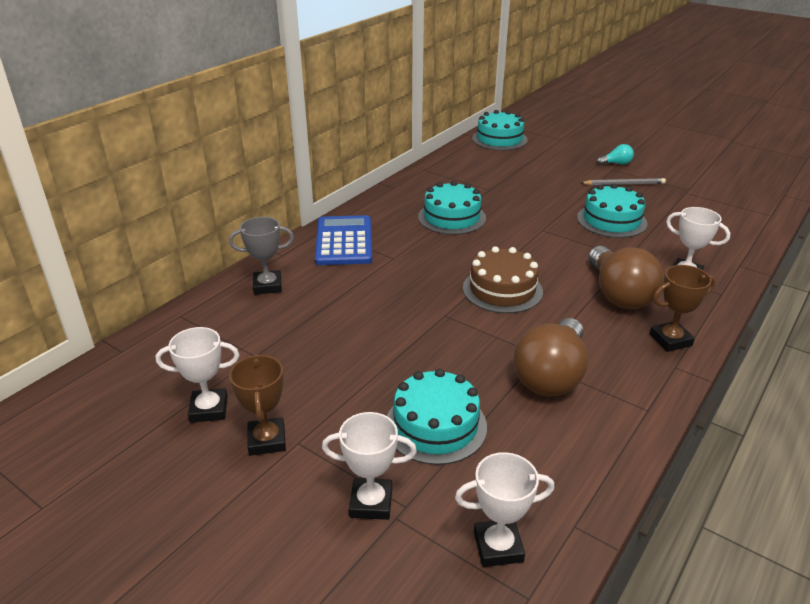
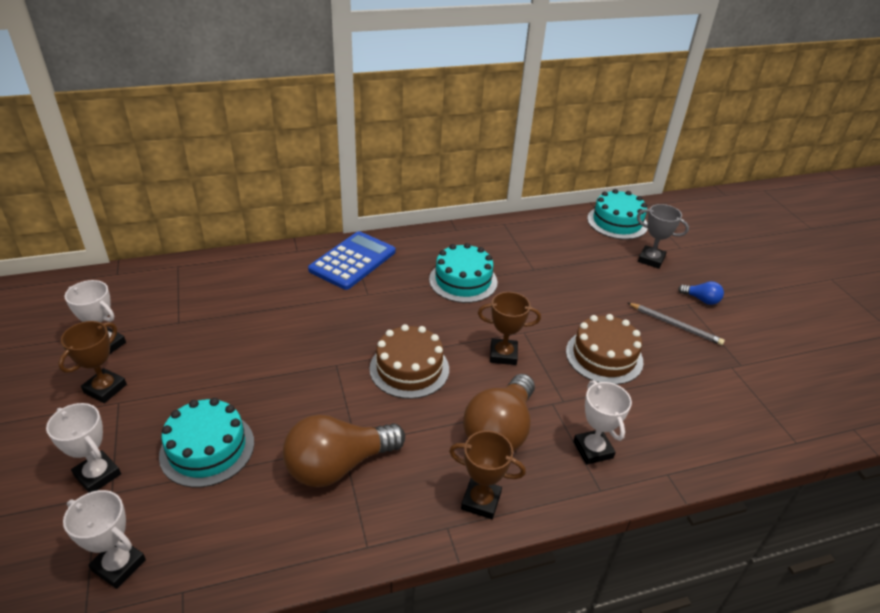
camera: 35 degrees right, 5 degrees up
grey trophy [229,217,294,295] -> grey trophy moved to [637,204,689,269]
turquoise cake [577,184,648,238] -> brown cake [566,314,644,385]
turquoise light bulb [597,144,634,165] -> blue light bulb [678,281,724,305]
none -> brown trophy [478,292,541,365]

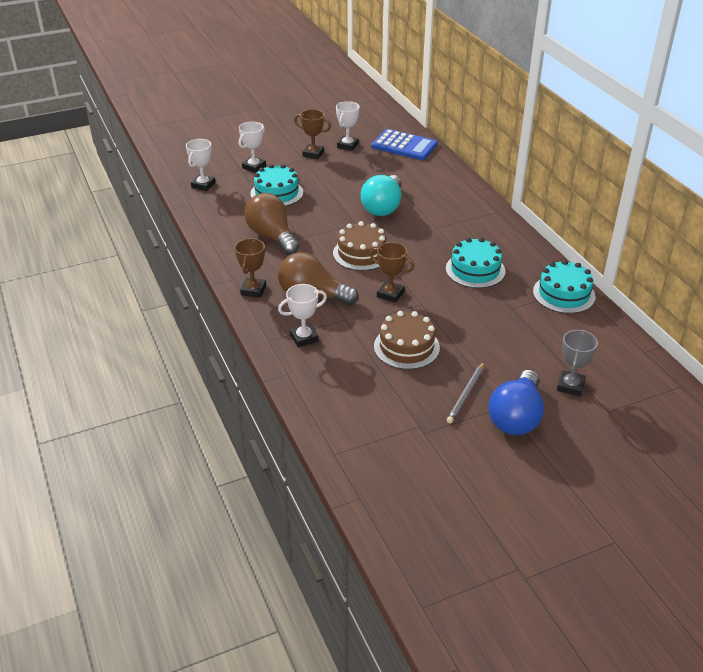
camera: 85 degrees right, 0 degrees up
blue calculator [308,231,395,290] -> blue calculator moved to [371,129,438,160]
brown trophy [478,292,541,365] -> brown trophy turned 60 degrees counterclockwise [370,242,414,303]
turquoise cake [587,189,648,240] -> turquoise cake moved to [533,260,596,314]
blue light bulb [678,281,724,305] -> blue light bulb [488,370,544,435], size x2.19
none -> turquoise light bulb [361,175,401,216]

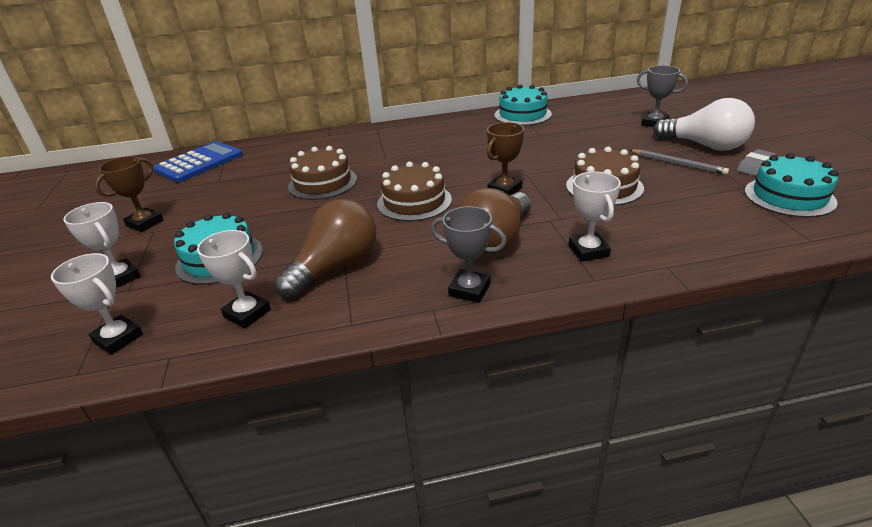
camera: 75 degrees left, 5 degrees down
brown trophy [235,238,266,298] -> grey trophy [431,206,506,303]
brown light bulb [245,193,299,255] -> brown light bulb turned 150 degrees clockwise [274,199,377,299]
white trophy [336,101,360,151] -> white trophy moved to [197,230,271,328]
turquoise light bulb [361,175,401,216] -> brown cake [288,146,357,200]
turquoise cake [446,238,505,288] -> turquoise cake moved to [745,153,839,217]
blue light bulb [488,370,544,435] -> white light bulb [653,98,755,151]
none -> grey eraser [737,149,776,176]

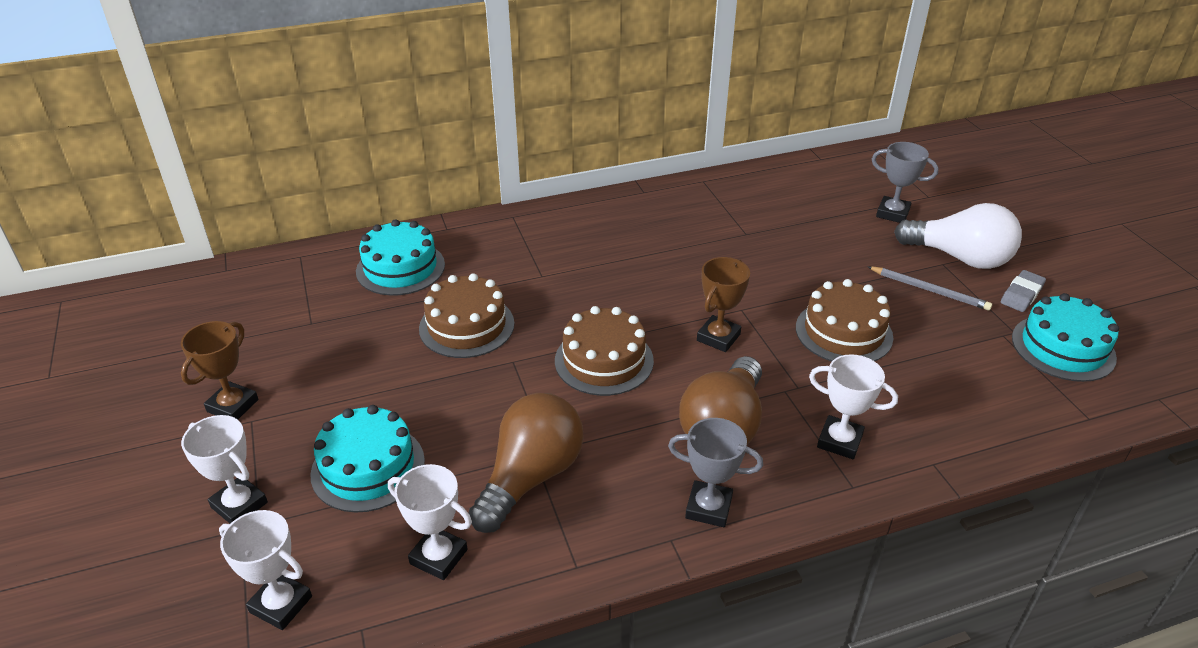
camera: 10 degrees left, 5 degrees up
blue calculator [153,141,243,182] -> none
turquoise cake [495,85,552,126] -> turquoise cake moved to [356,219,445,296]
white trophy [569,172,621,262] -> white trophy turned 45 degrees counterclockwise [809,354,898,459]

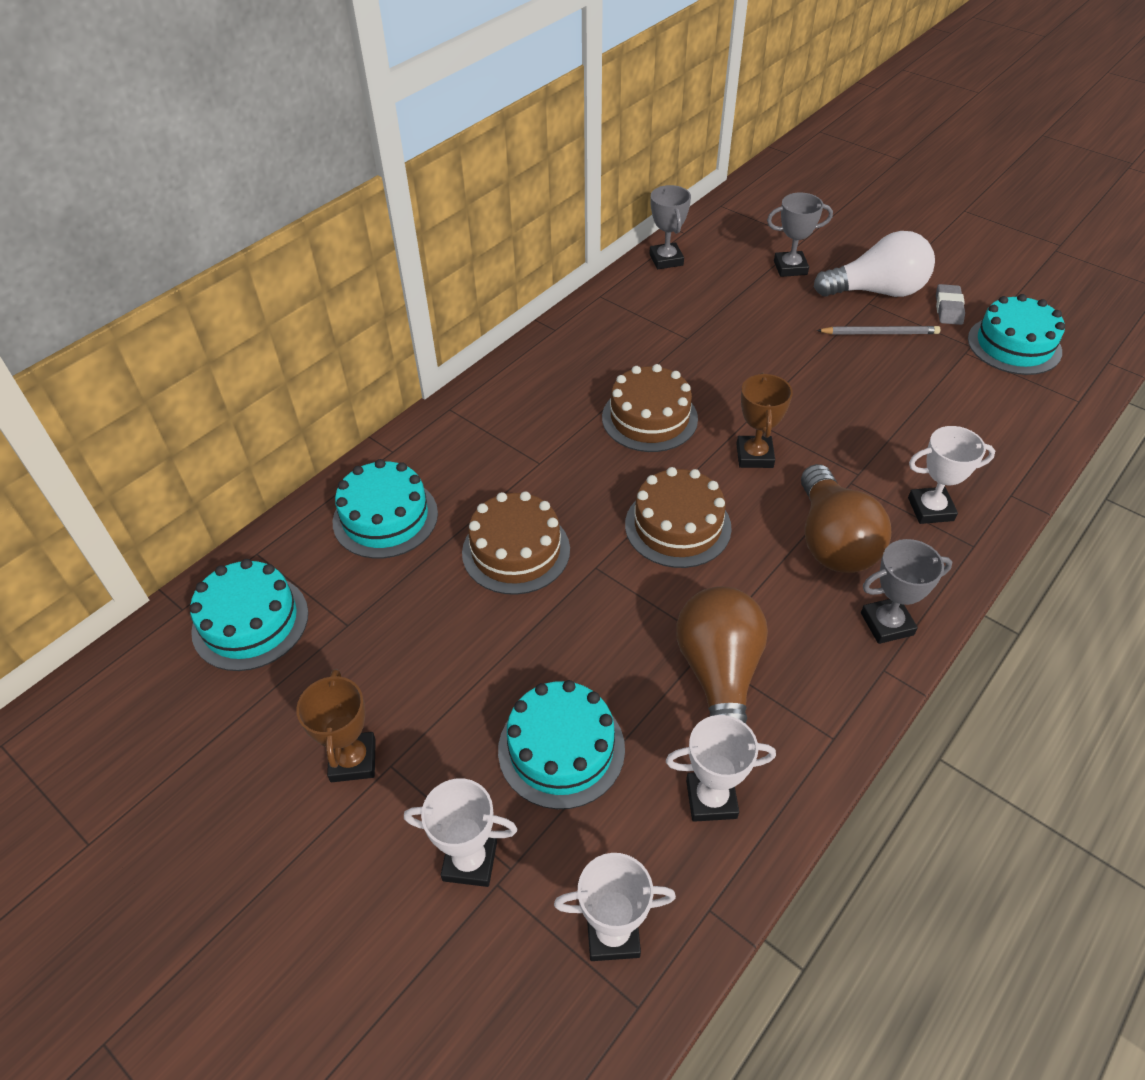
camera: 30 degrees left, 10 degrees up
brown cake [796,279,893,362] -> brown cake moved to [602,364,698,452]
none -> turquoise cake [190,559,308,671]
none -> grey trophy [649,185,691,269]

